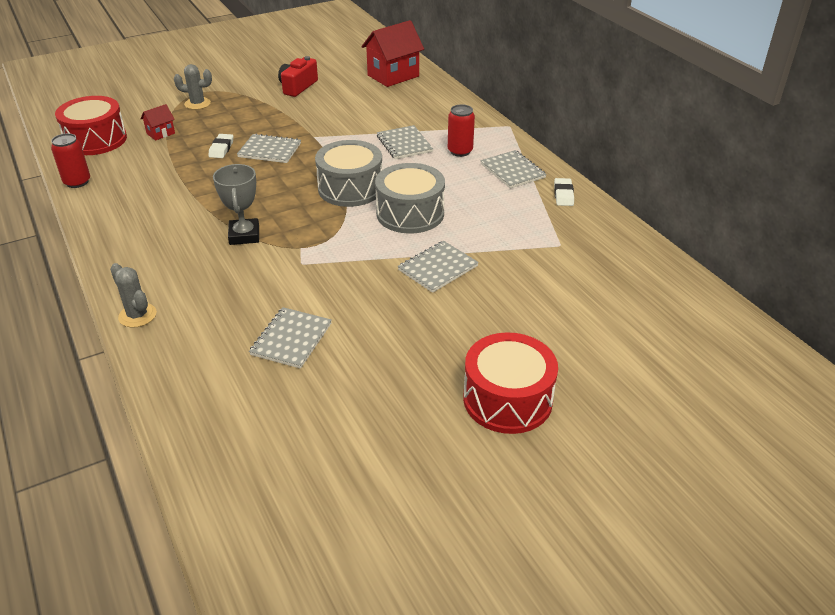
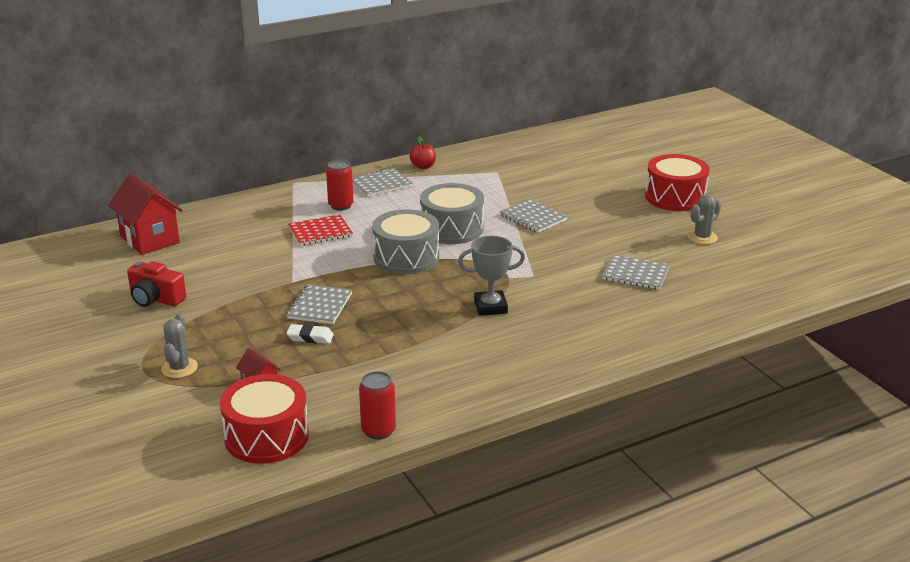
camera: 90 degrees left, 10 degrees down
grey cactus [110,263,157,328] -> grey cactus moved to [688,194,721,244]
grey notebook [377,125,433,159] -> red notebook [288,214,353,246]
white eraser [554,178,574,206] -> red apple [410,136,436,169]

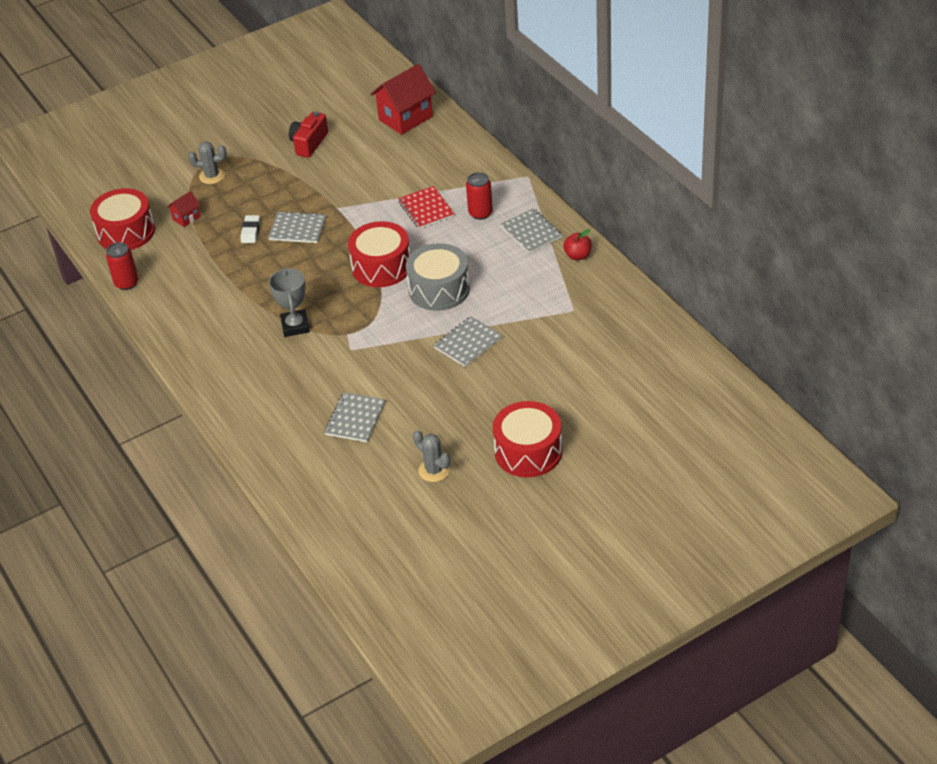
camera: 90 degrees right, 15 degrees up
grey drum [372,209,439,274] -> red drum [348,221,410,287]

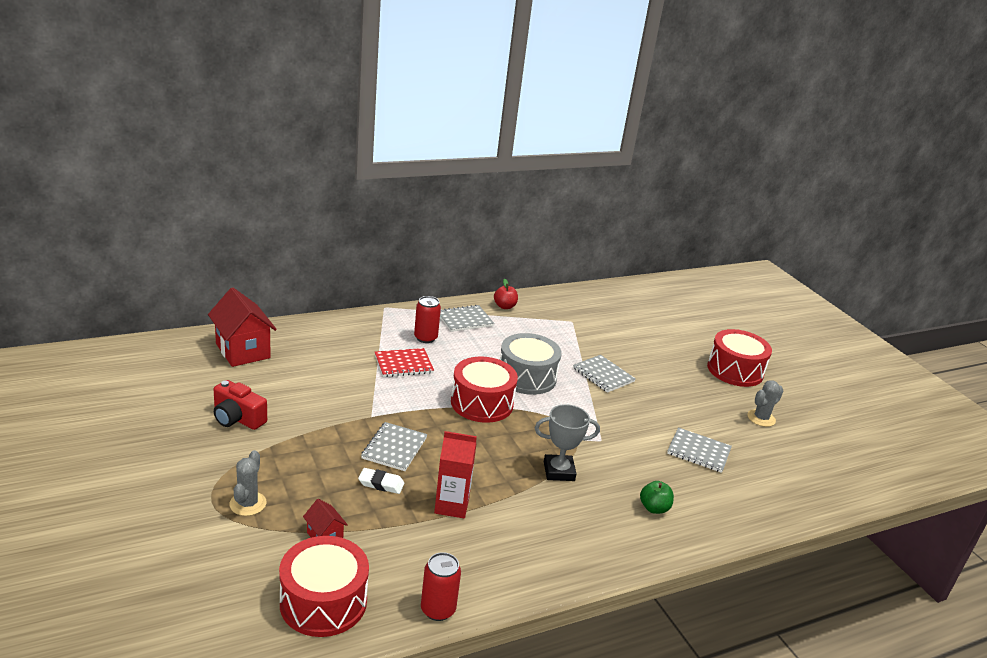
camera: 90 degrees left, 15 degrees down
none -> red carton [434,431,477,518]
none -> green apple [640,481,674,514]

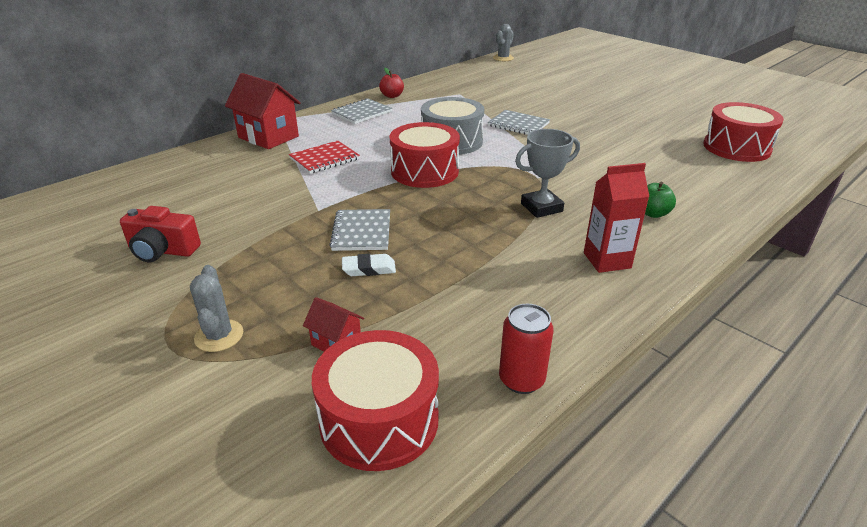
camera: 15 degrees left, 5 degrees up
red house [208,288,277,367] -> red house moved to [225,73,301,149]
red can [414,296,441,343] -> none
red carton [434,431,477,518] -> red carton moved to [584,163,650,273]
grey notebook [667,427,732,473] -> none
red drum [707,329,772,387] -> red drum moved to [703,102,784,162]
grey cactus [747,380,783,427] -> grey cactus moved to [493,24,514,61]

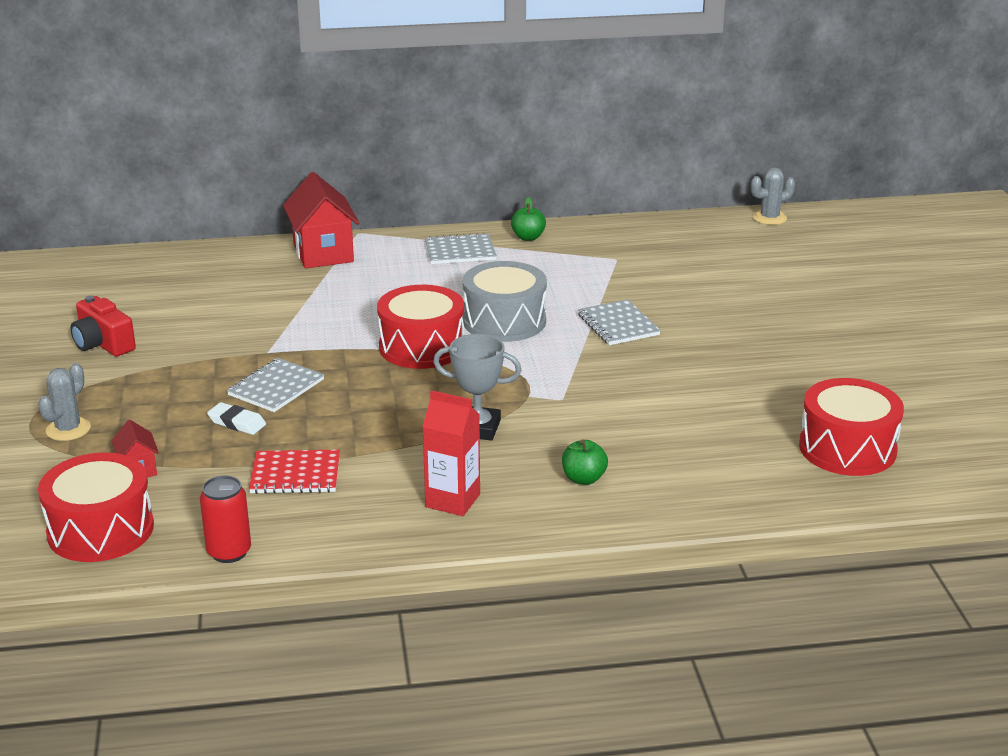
camera: 35 degrees right, 5 degrees down
red notebook [289,141,360,174] -> red notebook moved to [249,450,340,494]
red apple [379,68,404,98] -> green apple [511,197,546,241]

